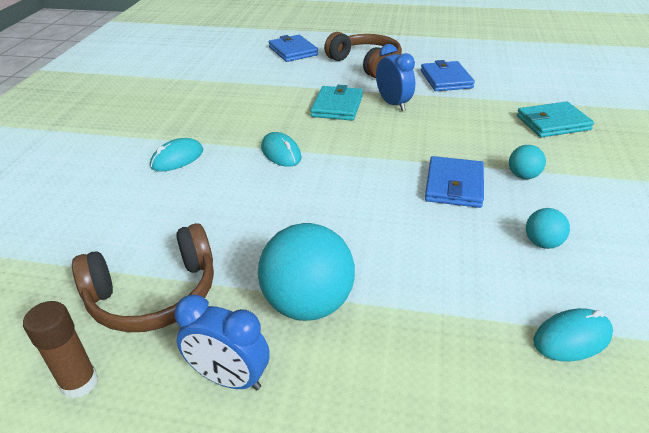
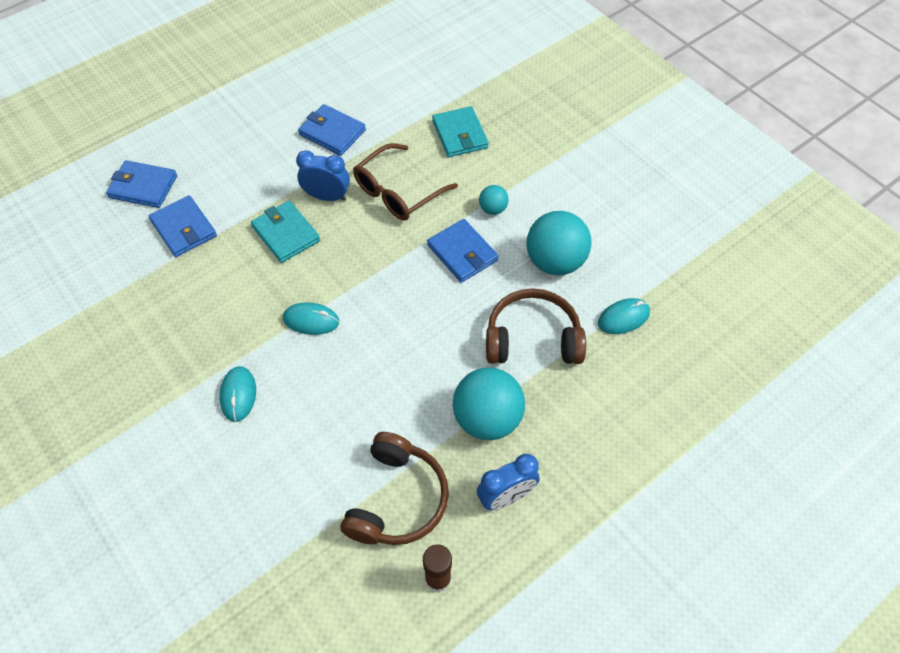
camera: 50 degrees left, 20 degrees up
brown headphones [324,32,402,78] -> brown headphones moved to [486,288,586,364]
turquoise wallet [517,101,594,137] -> turquoise wallet turned 45 degrees counterclockwise [432,106,489,157]
turquoise ball [526,208,570,249] -> turquoise ball [527,211,592,275], size x2.06
turquoise mouse [533,308,613,361] -> turquoise mouse turned 45 degrees clockwise [598,298,650,334]
none -> blue wallet [149,195,217,257]
none -> brown glasses [353,143,458,220]

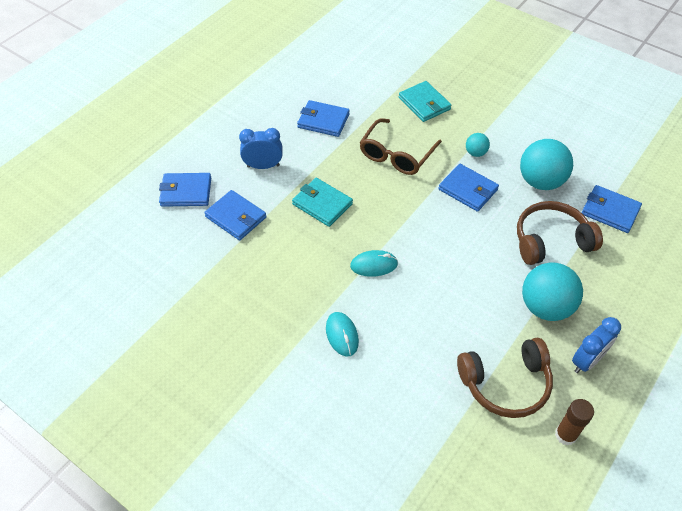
camera: 15 degrees left, 5 degrees down
blue clock [296,150,350,201] -> blue clock moved to [239,128,283,169]
brown headphones [340,432,449,545] -> brown headphones turned 75 degrees clockwise [457,338,553,418]
turquoise mouse [598,298,650,334] -> blue wallet [581,185,642,233]

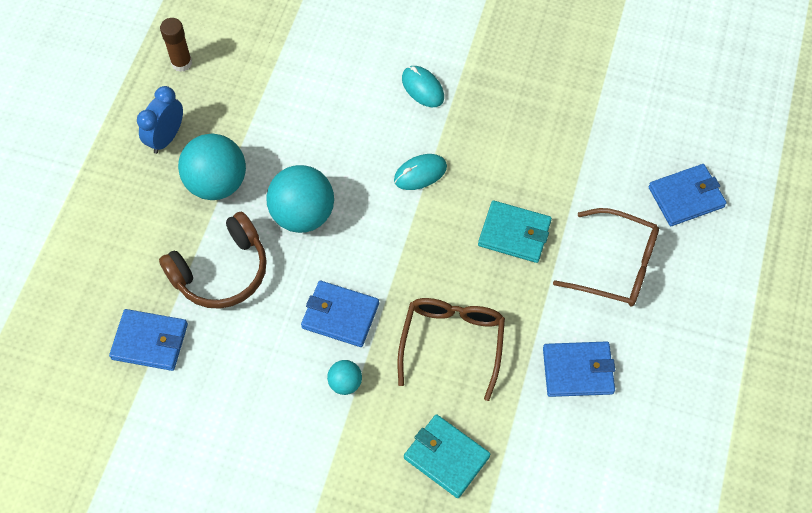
camera: 160 degrees right, 10 degrees up
blue wallet [204,190,266,241] -> none
blue clock [239,128,283,169] -> brown glasses [553,208,659,307]
brown headphones [457,338,553,418] -> none
turquoise ball [520,139,573,190] -> turquoise ball moved to [266,165,334,233]

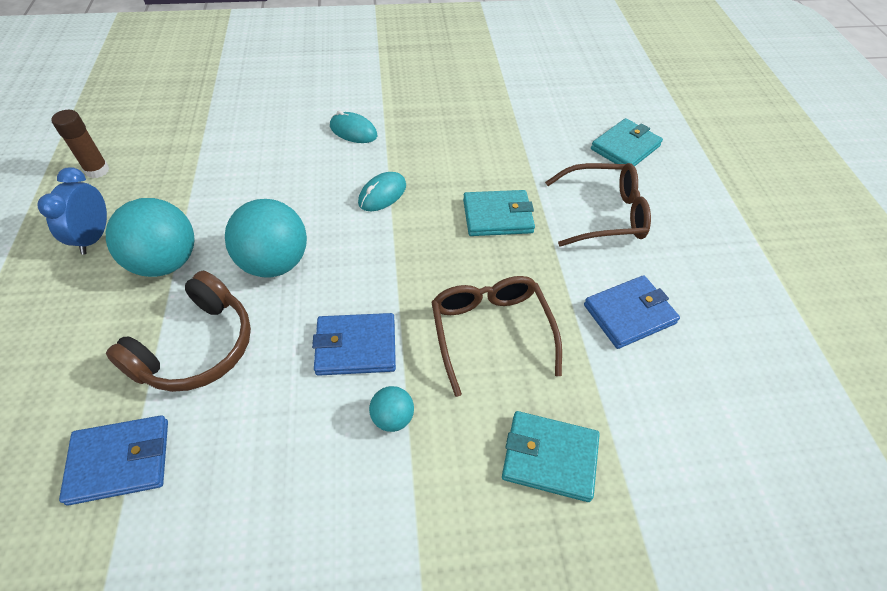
camera: 25 degrees left, 10 degrees down
blue wallet [648,164,727,226] -> turquoise wallet [591,118,663,166]

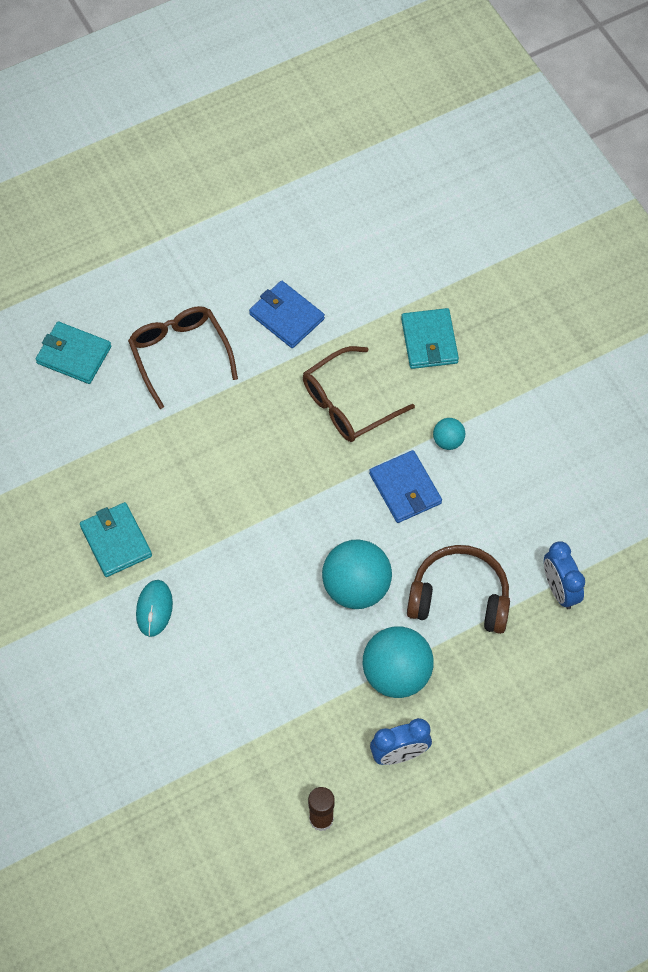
camera: 110 degrees left, 10 degrees up
blue wallet [59,415,168,505] -> blue clock [544,541,585,609]
turquoise mouse [358,172,406,211] -> none
turquoise wallet [463,190,535,236] -> turquoise wallet moved to [80,502,152,577]

